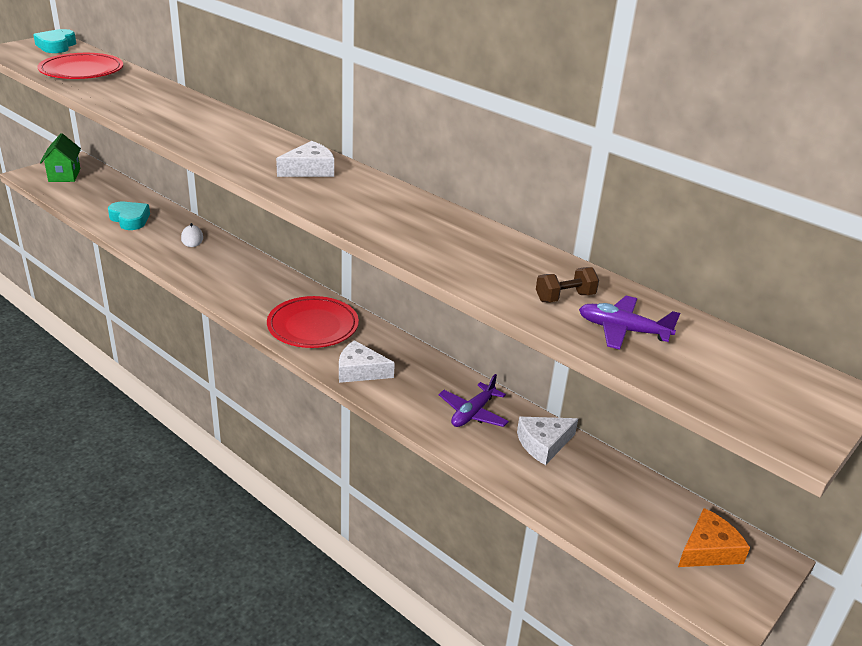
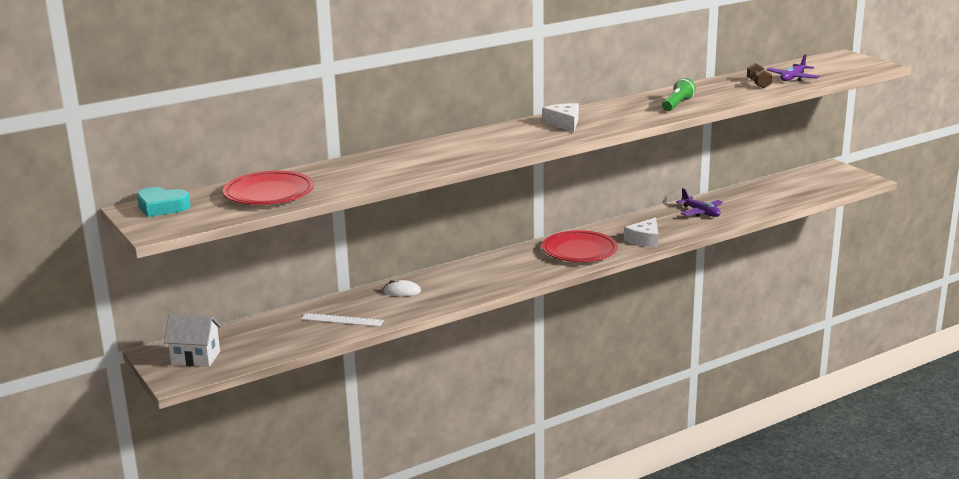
camera: 70 degrees left, 10 degrees down
green house [40,133,81,182] -> white house [164,315,221,367]
turquoise heart [108,202,150,230] -> white ruler [301,313,384,327]
white cheese [517,417,578,465] -> none
orange cheese [678,508,750,567] -> none
none -> green flashlight [662,78,696,111]

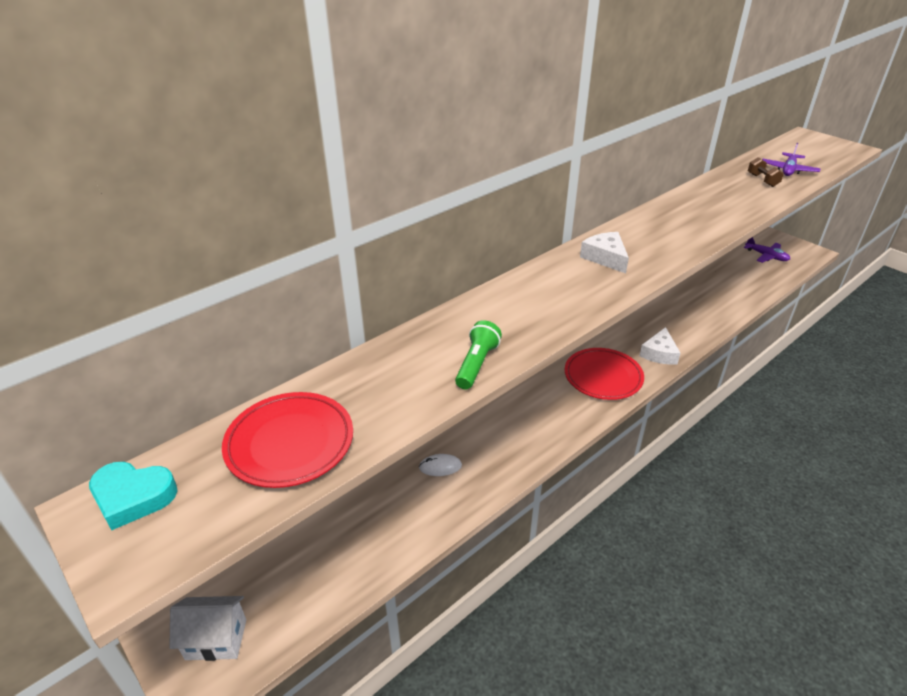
camera: 10 degrees left, 15 degrees up
white ruler [301,313,384,327] -> none
green flashlight [662,78,696,111] -> green flashlight moved to [455,320,502,389]
purple plane [676,188,723,217] -> purple plane moved to [744,237,790,263]

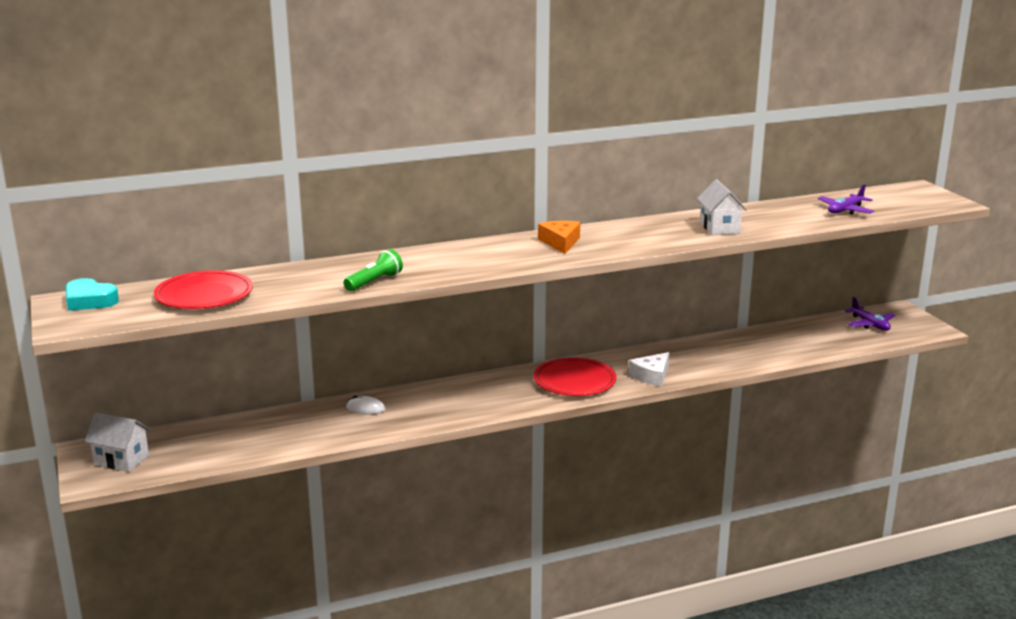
camera: 20 degrees right, 15 degrees down
white cheese [580,232,629,273] -> orange cheese [538,221,580,254]
brown dumbbell [748,157,784,187] -> none
none -> white house [697,179,747,235]

